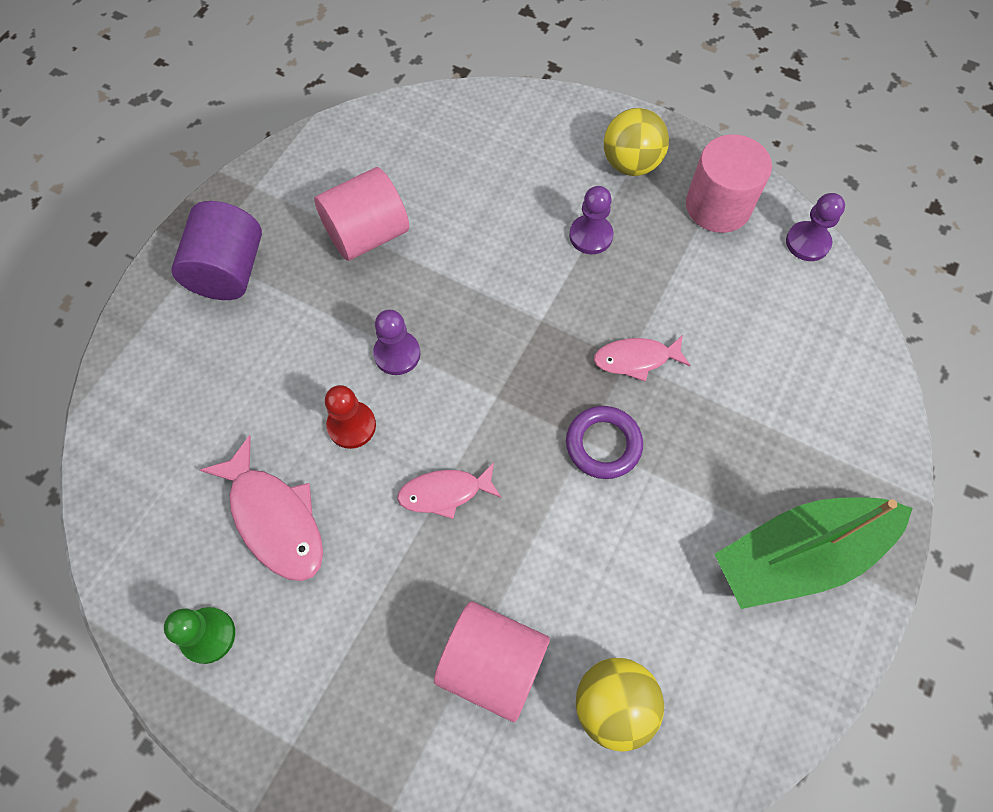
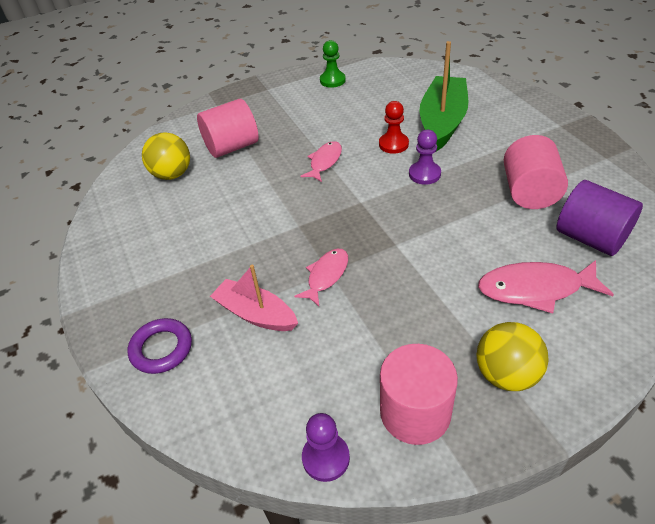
camera: 130 degrees right, 20 degrees down
purple cylinder [171,201,262,300] -> purple cylinder moved to [556,180,643,256]
pink fish [200,435,323,581] -> pink fish moved to [478,260,614,313]
purple ring [566,406,643,479] -> purple ring moved to [128,318,192,374]
purple pawn [569,186,614,254] -> none
green boat [715,497,913,609] -> green boat moved to [419,41,468,151]
none -> pink boat [210,265,298,331]

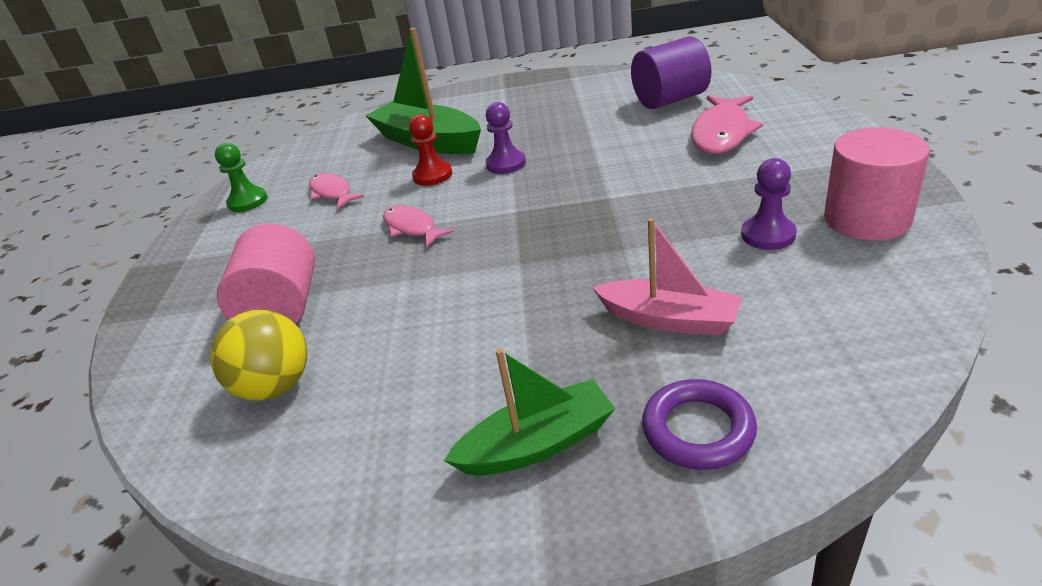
camera: 65 degrees left, 10 degrees down
pink boat [210,265,298,331] -> pink boat turned 120 degrees counterclockwise [592,218,742,336]
pink fish [294,248,348,306] -> pink fish moved to [309,173,364,209]
purple pawn [302,413,350,482] -> purple pawn moved to [741,158,797,250]
yellow ball [476,322,549,391] -> none
pink cylinder [504,135,568,209] -> none
none -> green boat [444,348,615,475]

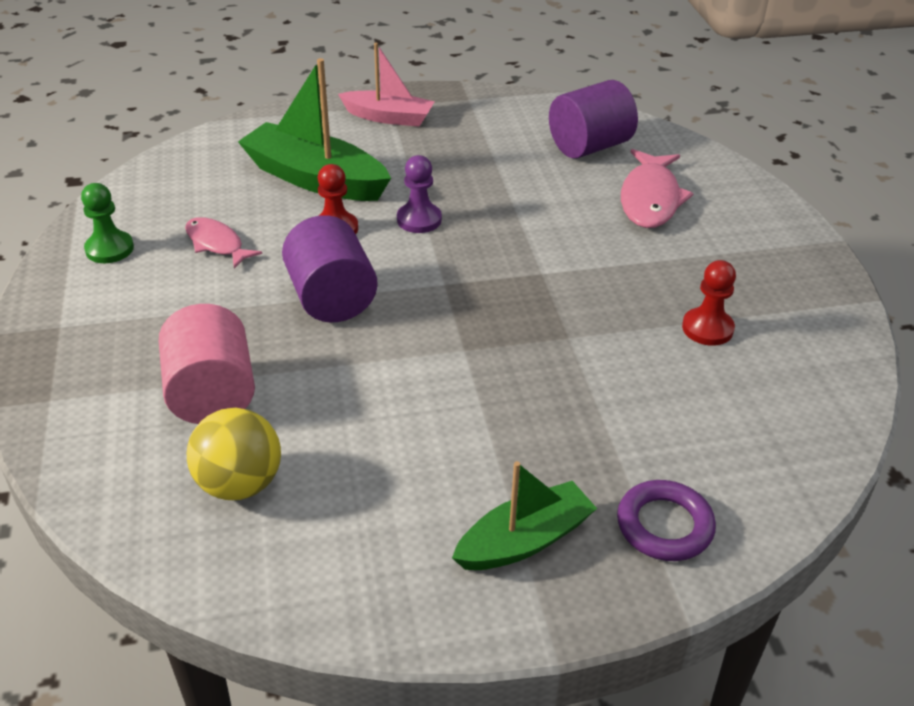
camera: 15 degrees left, 5 degrees up
pink fish [383,205,454,247] -> purple cylinder [282,215,378,322]
pink boat [592,218,742,336] -> pink boat moved to [338,43,435,127]
purple pawn [741,158,797,250] -> red pawn [682,260,736,346]
pink cylinder [824,128,930,241] -> none

